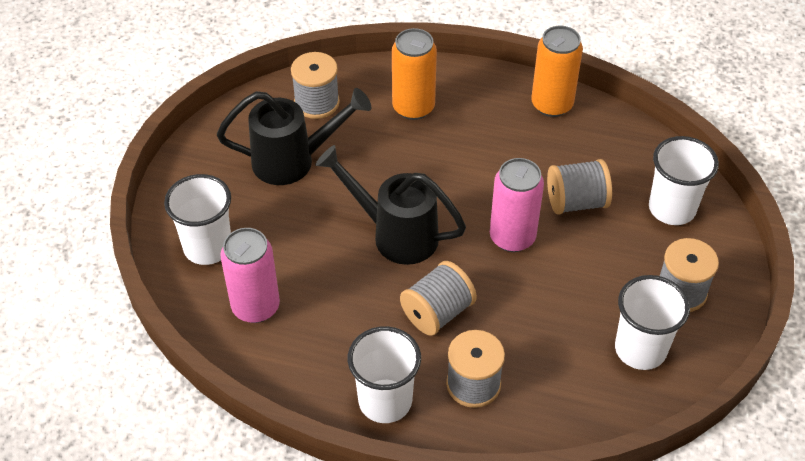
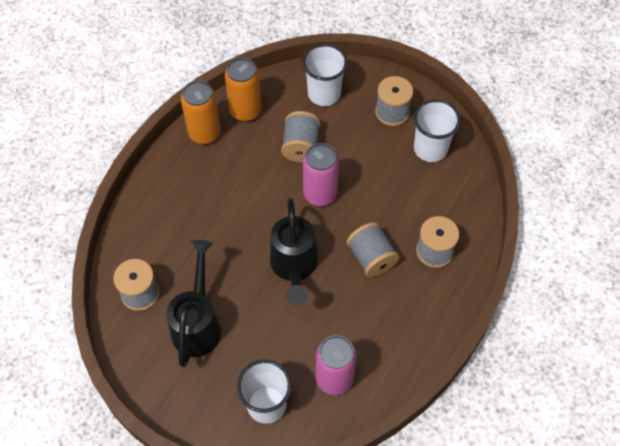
camera: 75 degrees left, 10 degrees up
black watering can [315,145,466,265] -> black watering can turned 45 degrees counterclockwise [270,198,318,305]
white cup [348,326,421,423] -> none
orange can [392,28,437,120] -> orange can moved to [225,57,262,121]

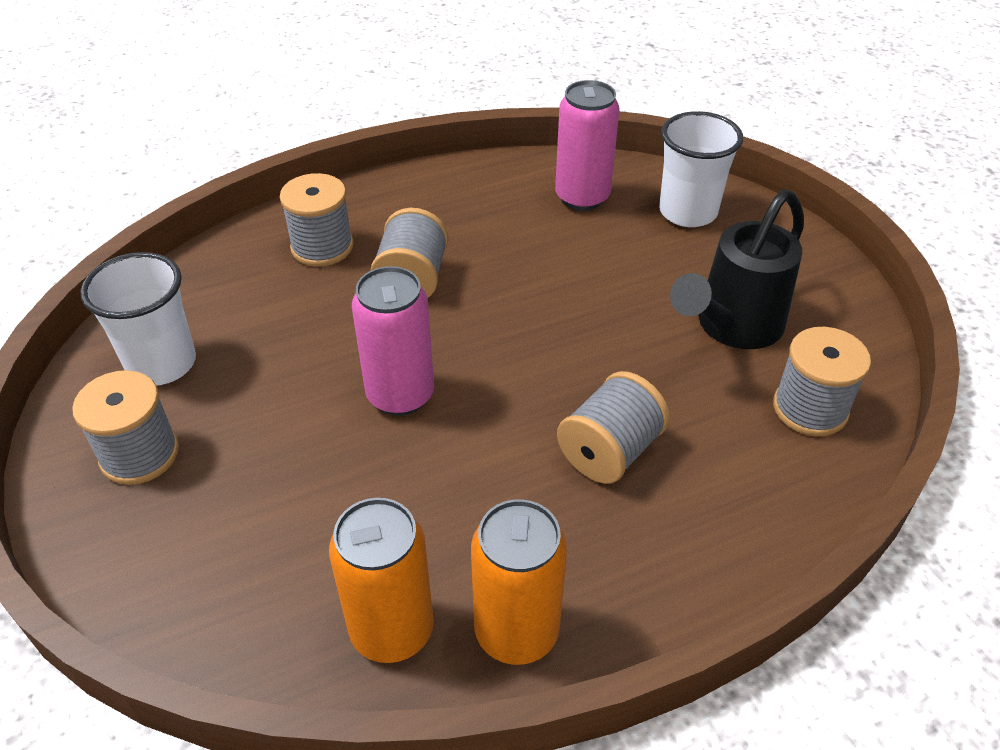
camera: 145 degrees left, 15 degrees down
black watering can [270,198,318,305] -> none
grey spool [281,111,320,162] -> grey spool moved to [557,371,670,484]
white cup [302,44,348,106] -> none

